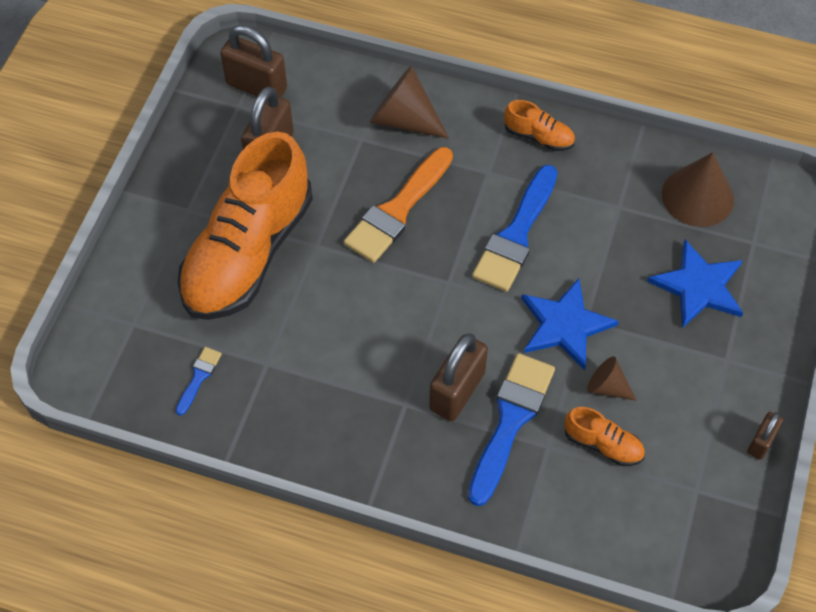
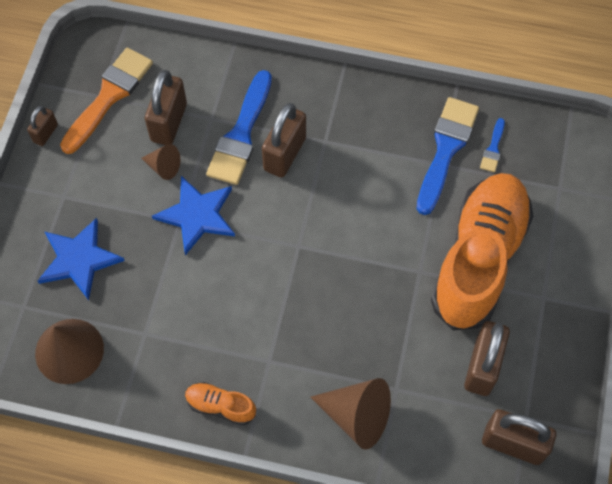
camera: 175 degrees right, 5 degrees up
orange brush [344,147,453,263] -> orange brush moved to [60,48,153,154]
blue brush [472,165,558,292] -> blue brush moved to [416,97,479,215]
orange shoe [564,407,645,466] -> brown padlock [145,70,187,145]

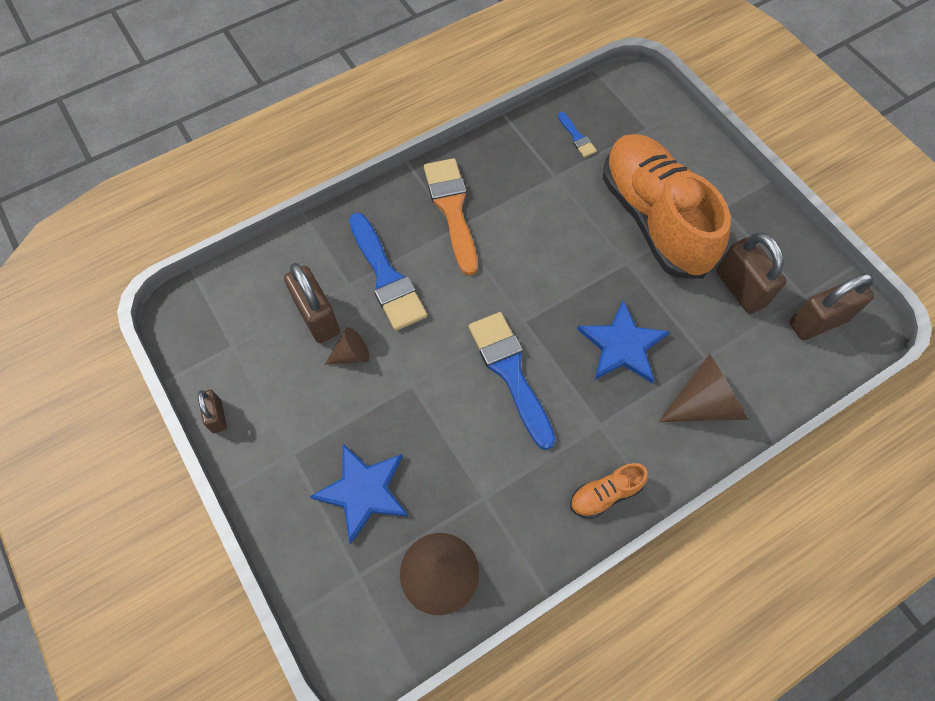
camera: 45 degrees left, 0 degrees up
orange brush [60,48,153,154] -> orange brush moved to [424,158,478,276]
blue star [152,176,235,255] -> blue star moved to [577,300,670,383]
brown padlock [262,103,306,178] -> none
blue brush [416,97,479,215] -> blue brush moved to [468,312,556,450]

